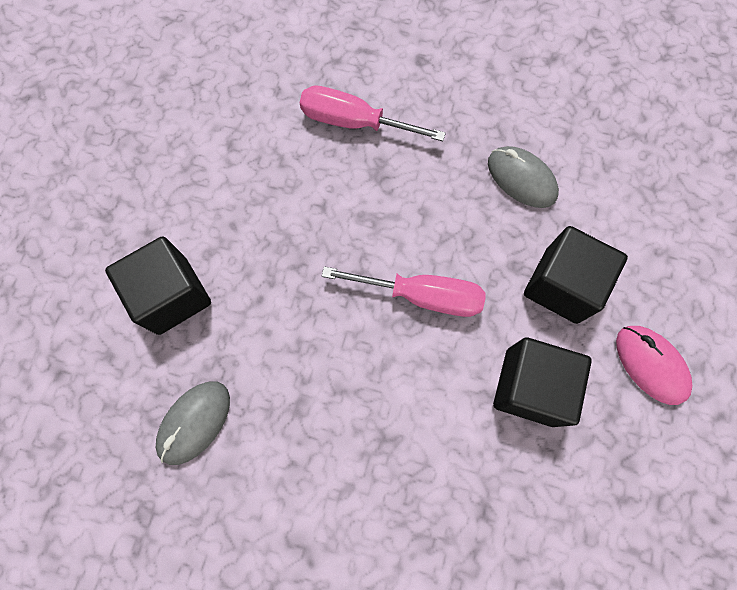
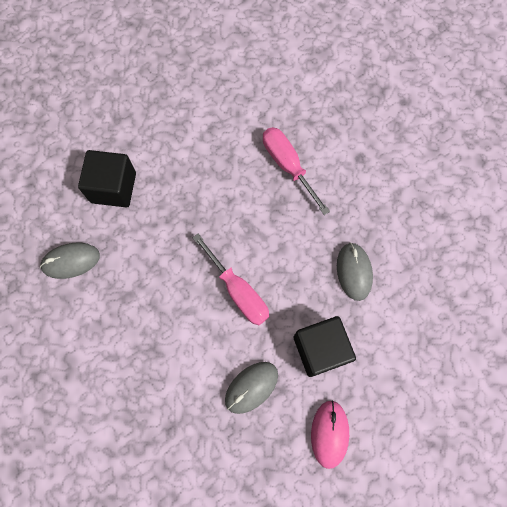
camera: 40 degrees right, 0 degrees up
black cube [493,337,592,427] -> grey mouse [225,362,278,414]

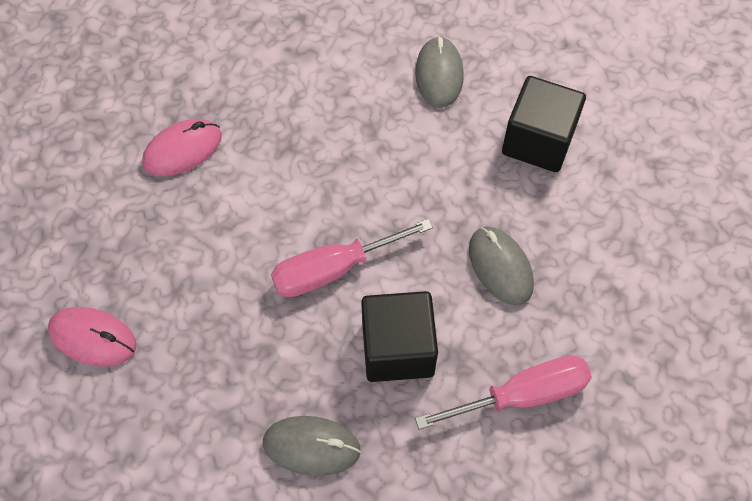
camera: 105 degrees right, 10 degrees down
grey mouse [225,362,278,414] -> grey mouse moved to [469,226,534,305]
black cube [294,316,356,377] -> black cube moved to [361,291,438,382]
none -> pink mouse [142,119,222,176]

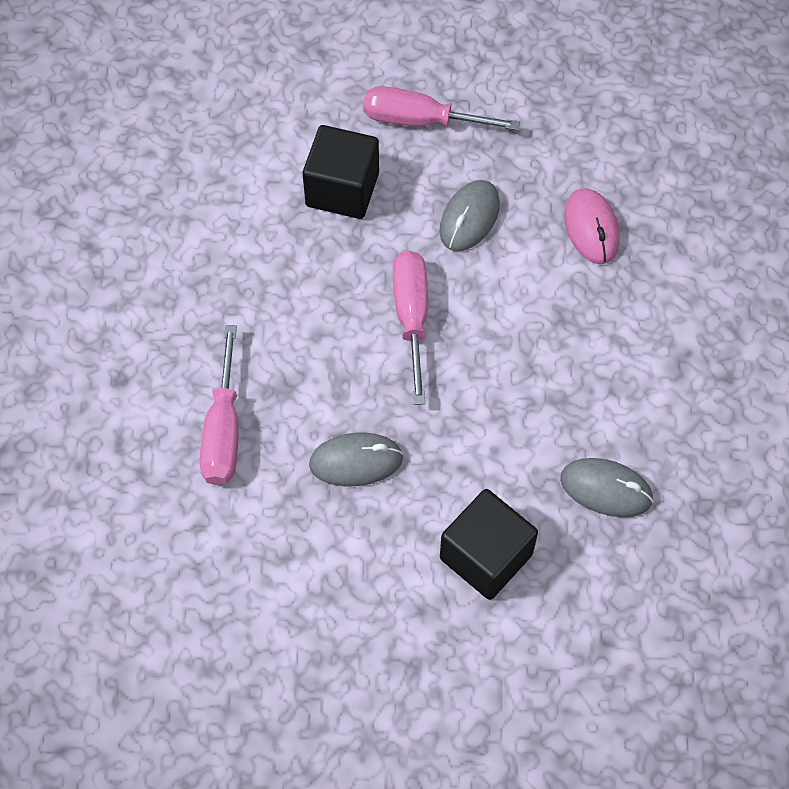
camera: 110 degrees right, 0 degrees up
pink mouse [48,307,136,367] -> pink screwdriver [363,86,520,131]
grey mouse [263,416,361,476] -> grey mouse moved to [439,180,500,251]
black cube [361,291,438,382] -> black cube moved to [303,125,379,219]

